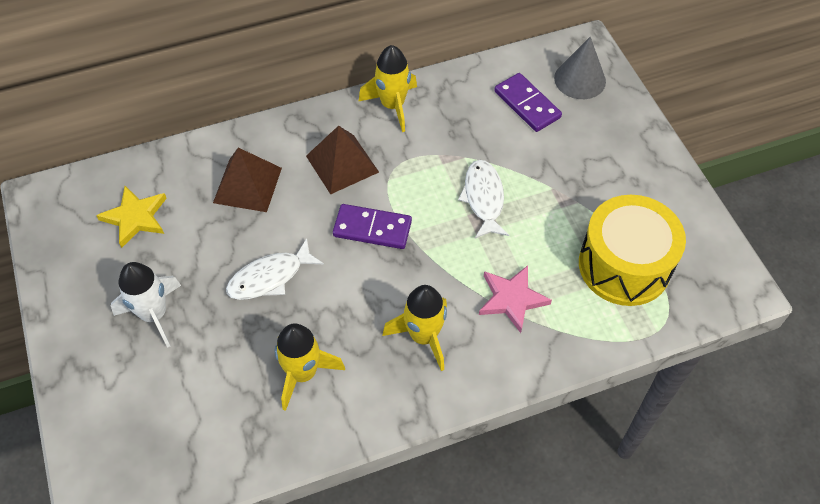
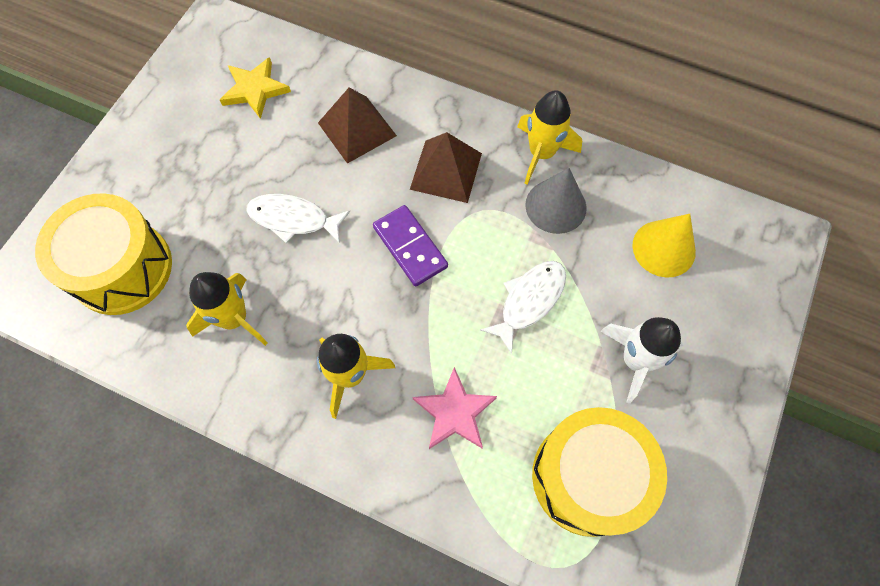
camera: 45 degrees right, 10 degrees up
white rocket [111,262,181,348] -> white rocket moved to [601,317,683,404]
purple domino [494,73,562,132] -> yellow cone [633,214,696,278]
grey cone [554,37,606,99] -> grey cone moved to [525,168,587,234]
none -> yellow drum [35,193,172,315]

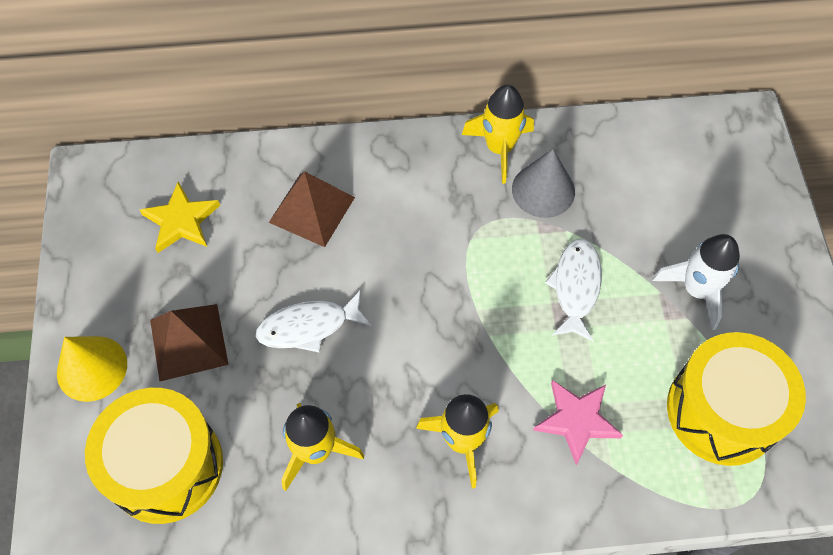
camera: 30 degrees left, 5 degrees down
purple domino [373,205,448,287] -> none
brown pyramid [410,132,482,203] -> brown pyramid moved to [150,304,229,381]
yellow cone [633,214,696,278] -> yellow cone moved to [57,336,127,402]

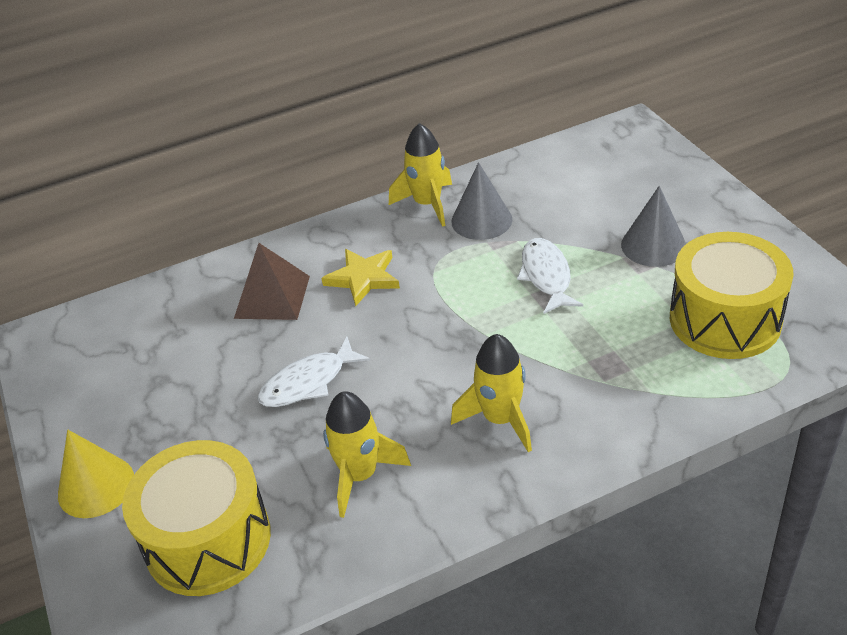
camera: 15 degrees left, 20 degrees down
yellow star [140,182,220,253] -> yellow star moved to [321,249,400,306]
brown pyramid [150,304,229,381] -> none
pink star [533,380,623,465] -> none
white rocket [652,234,740,330] -> grey cone [621,186,686,267]

